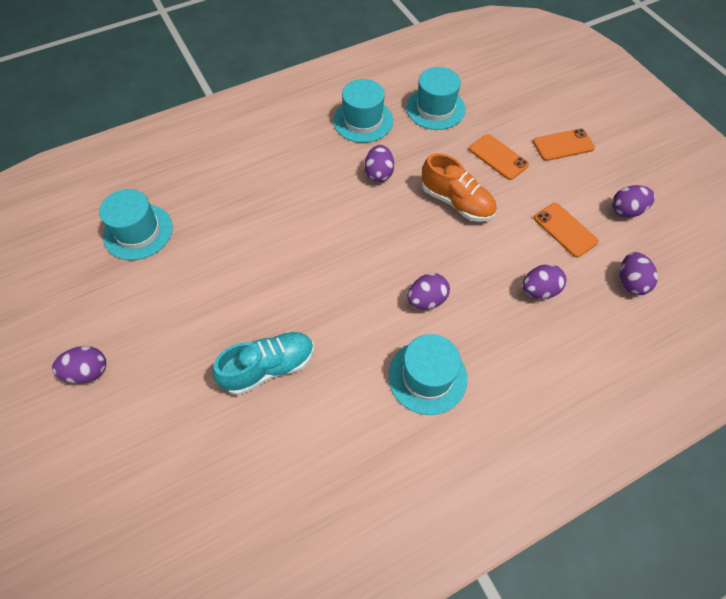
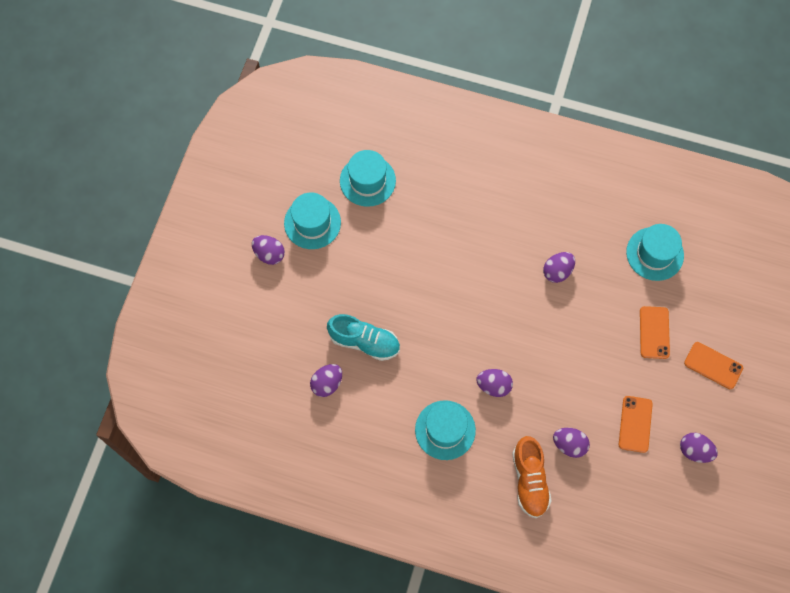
camera: 45 degrees right, 10 degrees up
turquoise hat [333,79,393,143] -> turquoise hat moved to [284,192,341,249]
orange shoe [422,153,497,222] -> orange shoe moved to [512,436,552,518]
purple egg [620,252,658,295] -> purple egg moved to [310,364,342,397]

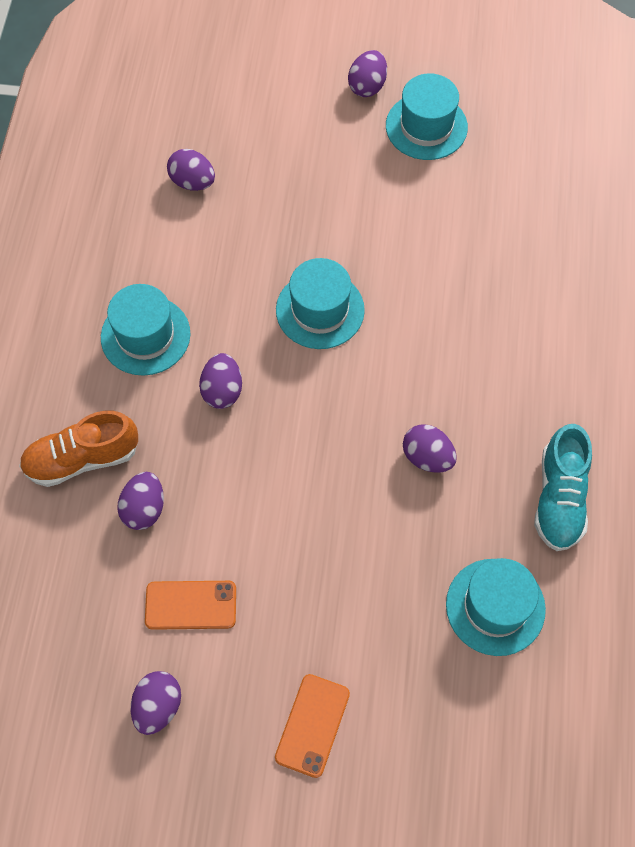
camera: 80 degrees right, 5 degrees down
turquoise shoe [327,314,400,361] -> turquoise shoe moved to [534,424,592,551]
turquoise hat [340,150,396,207] -> turquoise hat moved to [276,258,365,349]
orange phone [640,306,670,359] -> none

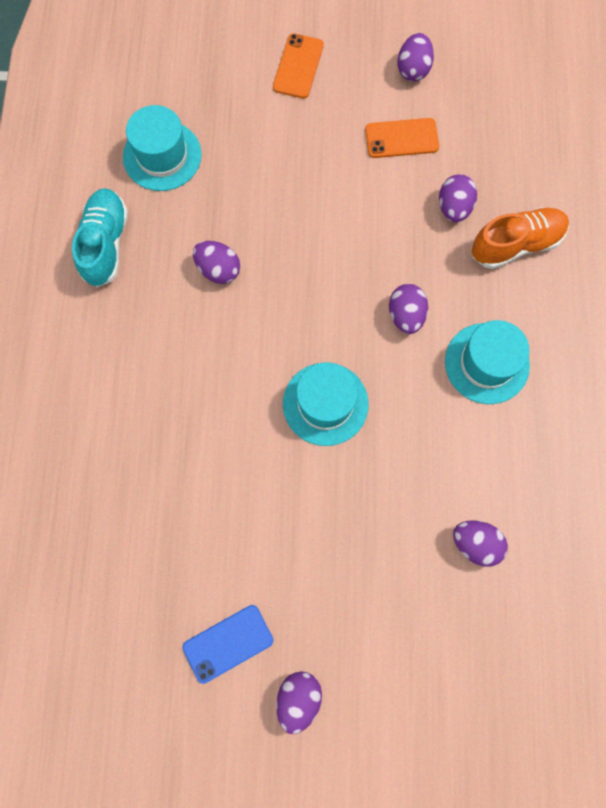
camera: 175 degrees right, 10 degrees up
turquoise hat [386,73,468,160] -> blue phone [182,605,273,684]

